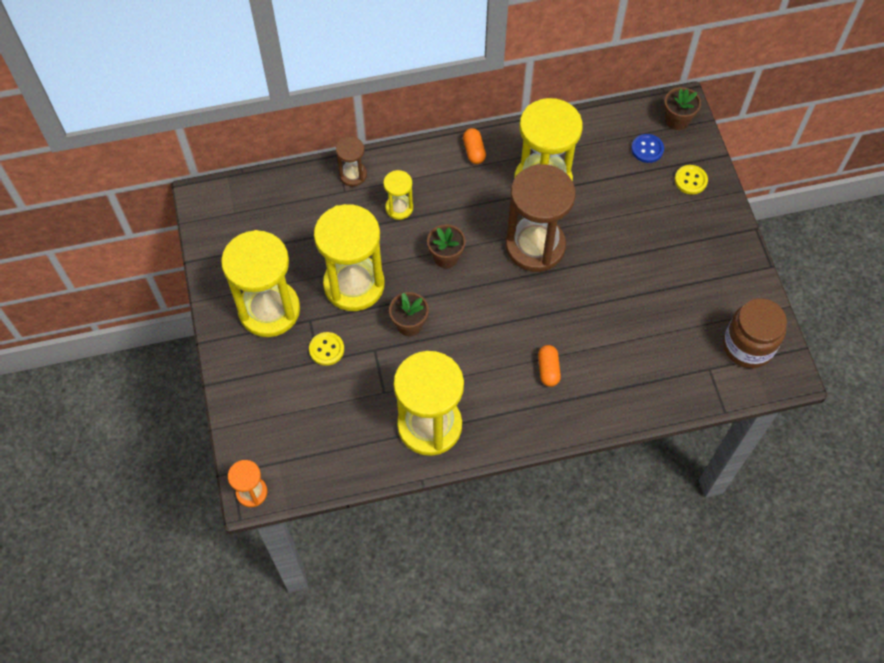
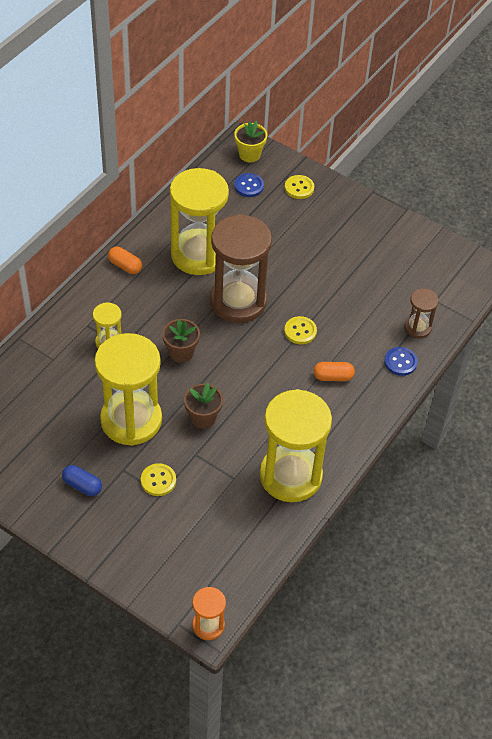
camera: 45 degrees left, 10 degrees down
yellow hourglass [221,230,300,337] -> blue capsule [62,465,102,496]
brown hourglass [336,137,367,187] -> brown hourglass moved to [404,288,439,339]
orange capsule [538,345,561,387] -> orange capsule turned 45 degrees counterclockwise [314,362,355,381]
brown flower pot [664,87,701,130] -> yellow flower pot [234,121,267,162]
brown jar [723,298,787,368] -> none
none -> yellow button [284,316,317,344]
none -> blue button [384,347,418,376]

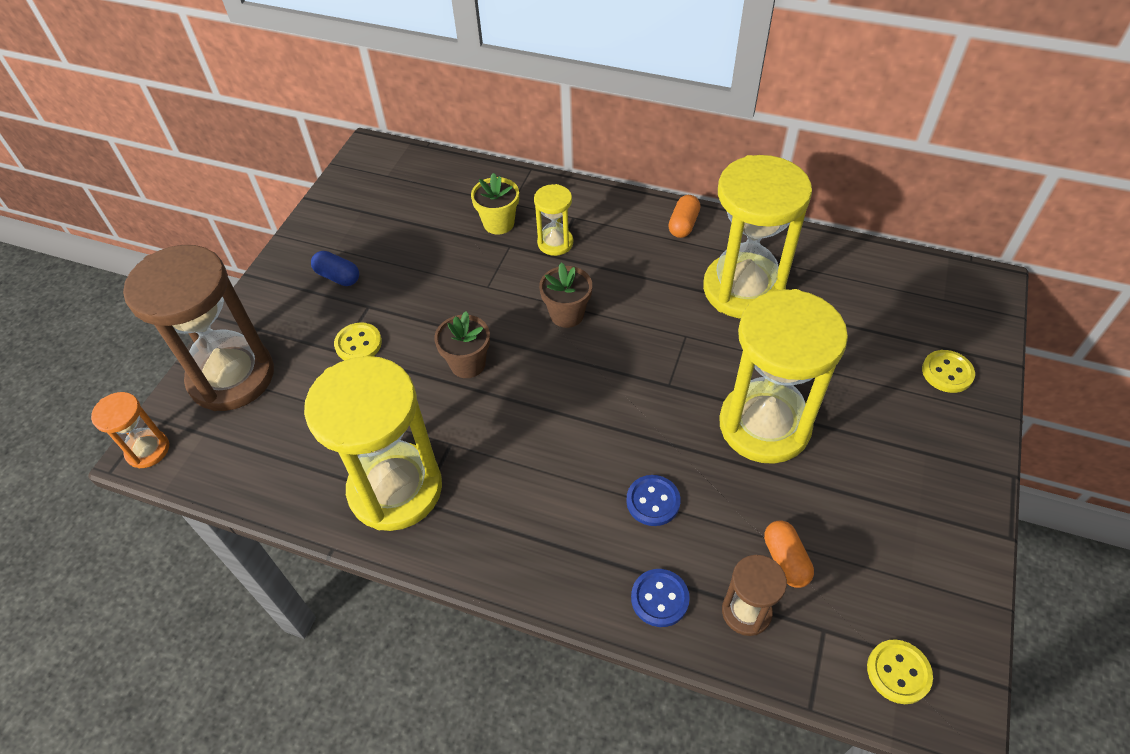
camera: 80 degrees right, 0 degrees up
blue capsule [62,465,102,496] -> blue capsule turned 75 degrees counterclockwise [311,251,359,286]
yellow hourglass [95,333,162,446] -> yellow hourglass moved to [719,289,848,464]
brown hourglass [210,214,272,323] -> brown hourglass moved to [123,245,274,411]
yellow flower pot [234,121,267,162] -> yellow flower pot moved to [471,173,519,235]
blue button [234,173,264,197] -> blue button moved to [626,475,681,526]
yellow button [284,316,317,344] -> yellow button moved to [867,639,933,704]
orange capsule [314,362,355,381] -> orange capsule moved to [764,520,814,588]

